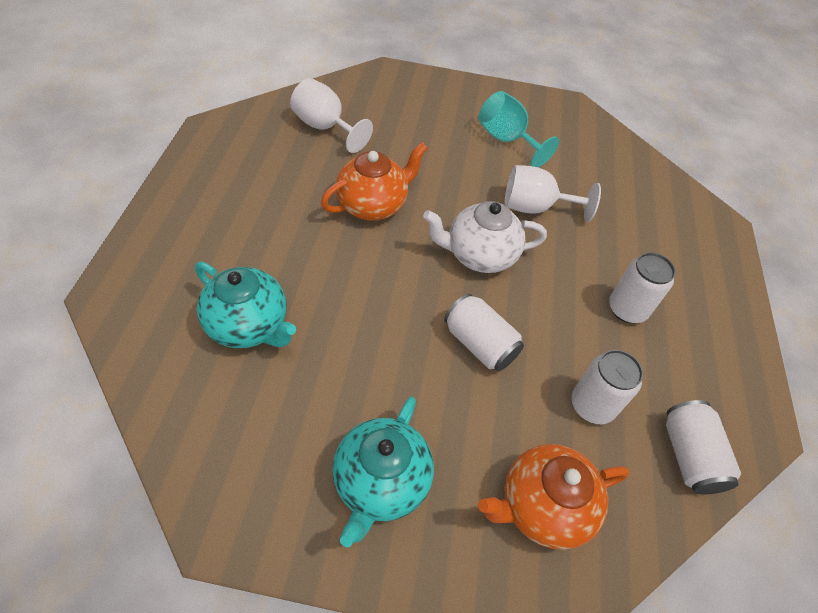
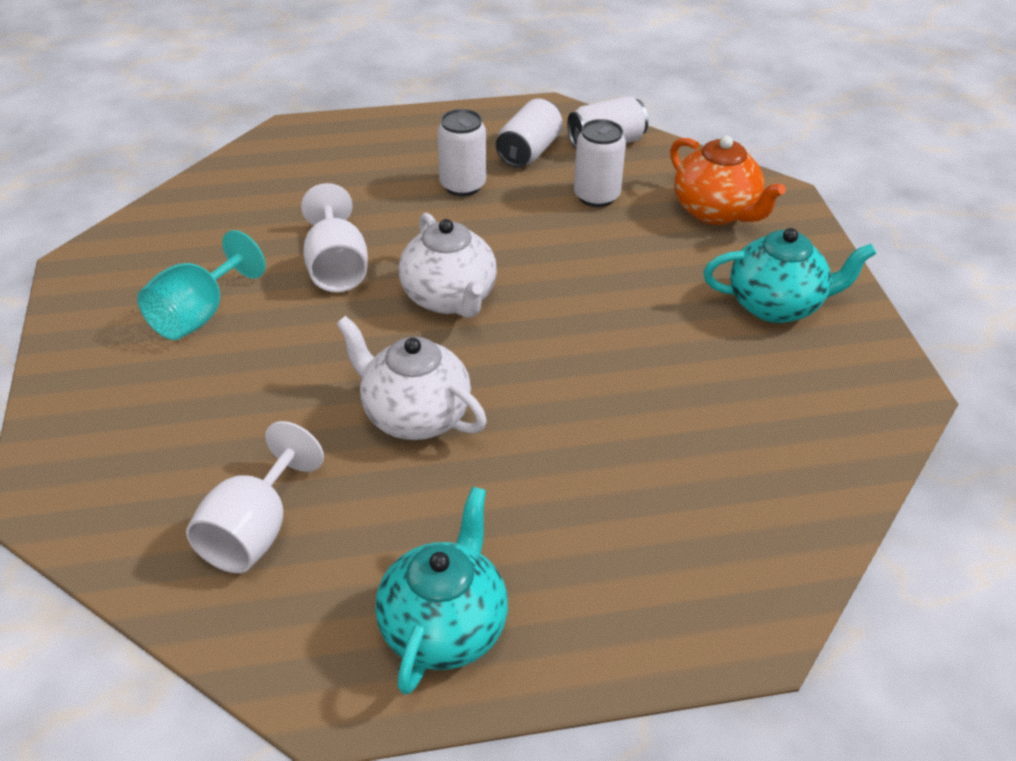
camera: 105 degrees left, 10 degrees down
turquoise teapot [195,262,296,348] -> turquoise teapot moved to [375,486,508,695]
orange teapot [321,142,428,221] -> white teapot [336,316,487,440]
white can [444,294,524,371] -> white can moved to [496,99,563,167]

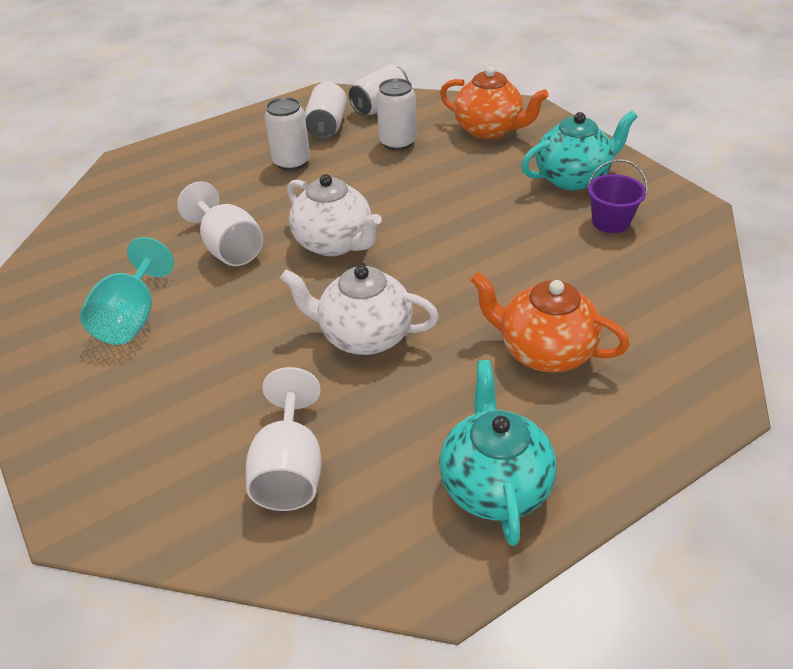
camera: 20 degrees left, 0 degrees up
none -> orange teapot [470,272,630,372]
none -> purple bucket [587,159,648,233]

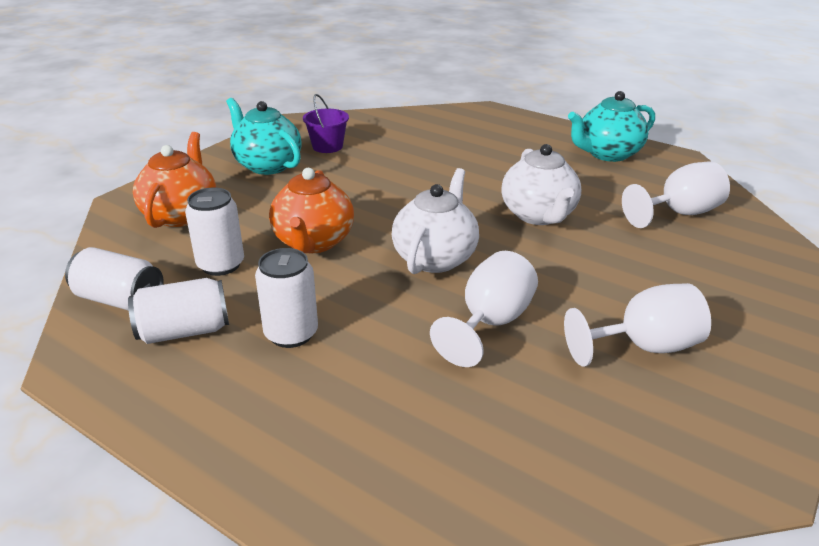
camera: 115 degrees left, 10 degrees down
turquoise goblet [80,237,174,345] -> white goblet [564,283,711,367]
orange teapot [470,272,630,372] -> orange teapot moved to [269,168,354,253]

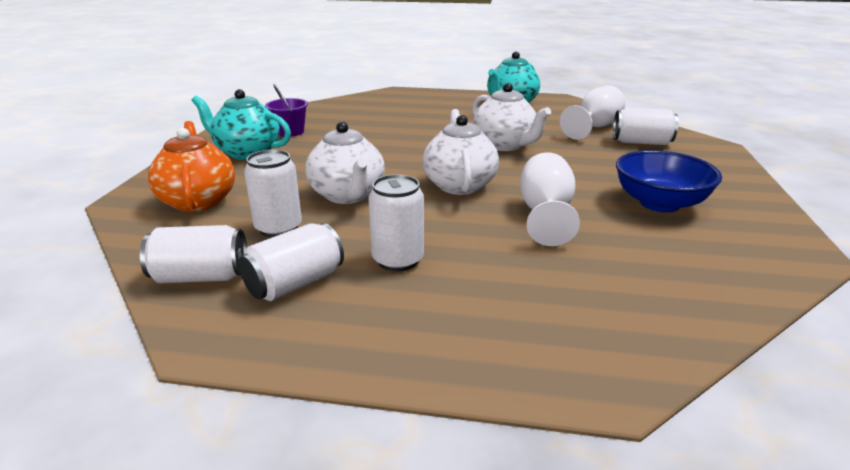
camera: 25 degrees left, 5 degrees down
orange teapot [269,168,354,253] -> white teapot [305,122,385,204]
white goblet [564,283,711,367] -> blue bowl [616,150,722,212]
none -> white can [613,108,679,145]

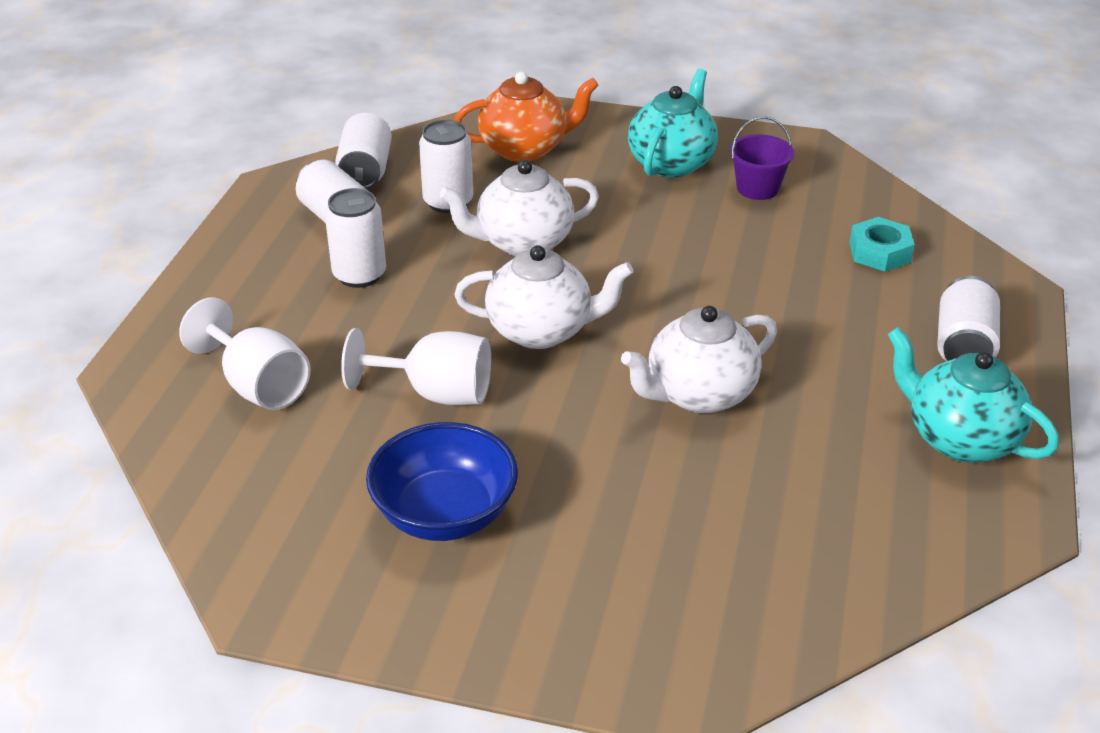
camera: 95 degrees right, 10 degrees up
white goblet [560,85,625,140] -> white goblet moved to [179,297,311,410]
white can [613,108,679,145] -> white can moved to [937,276,1000,361]
none -> turquoise nut [849,217,915,271]

